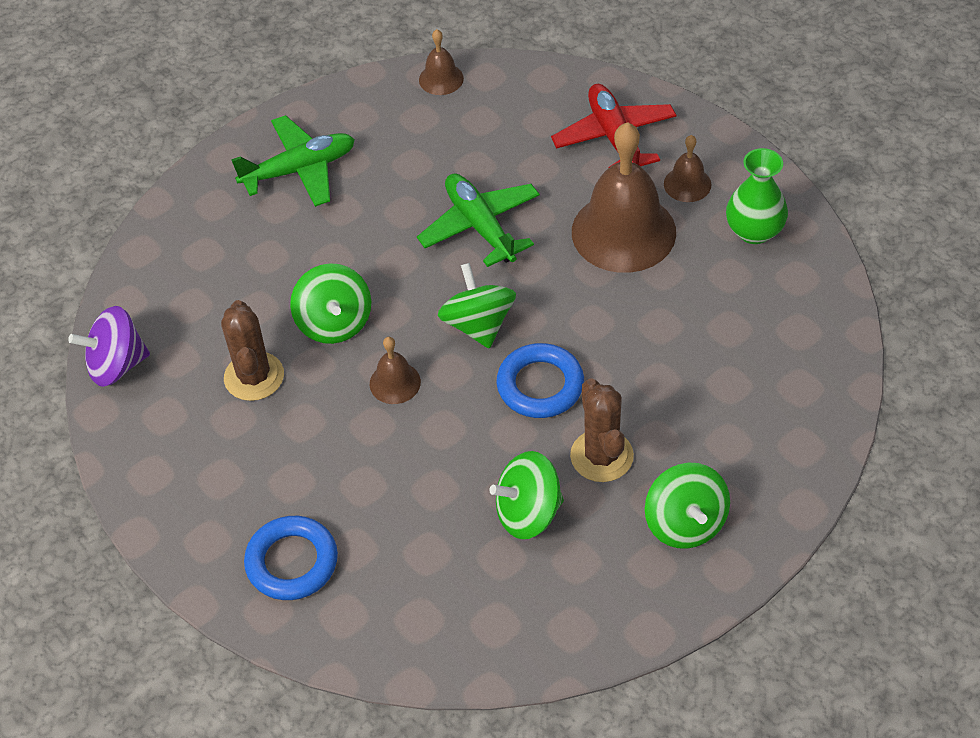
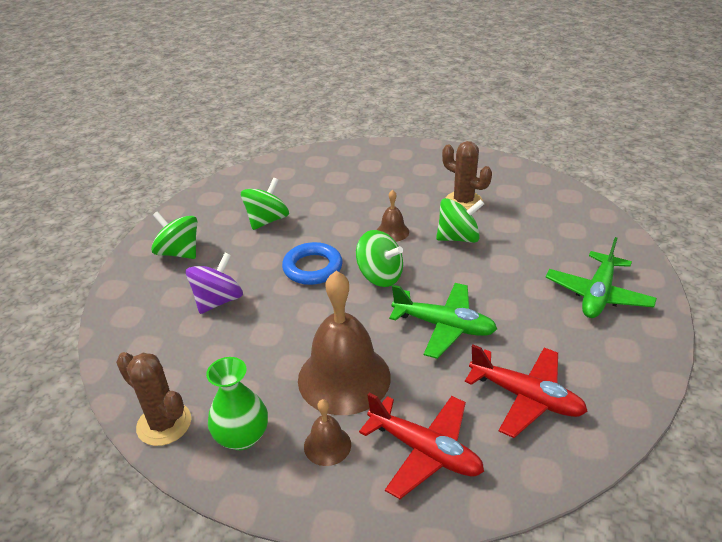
camera: 140 degrees right, 15 degrees down
purple spinning top [68,306,150,387] -> purple spinning top moved to [186,253,243,314]
blue ring [244,516,338,600] -> none
green spinning top [290,263,371,344] -> green spinning top turned 135 degrees clockwise [436,198,484,243]
brown bell [419,29,464,95] -> none
brown cactus [570,378,634,482] -> brown cactus moved to [116,352,191,446]
none -> red plane [465,344,588,438]

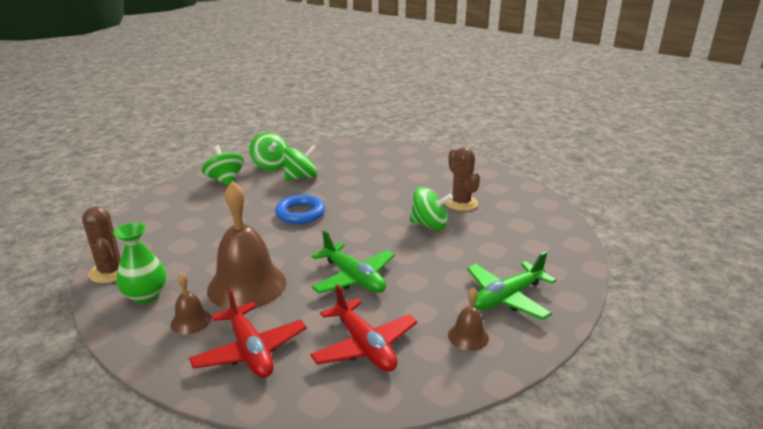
camera: 25 degrees right, 10 degrees down
purple spinning top [186,253,243,314] -> none
green spinning top [356,230,403,287] -> green spinning top moved to [249,132,288,171]
brown bell [377,190,409,242] -> brown bell moved to [448,287,489,351]

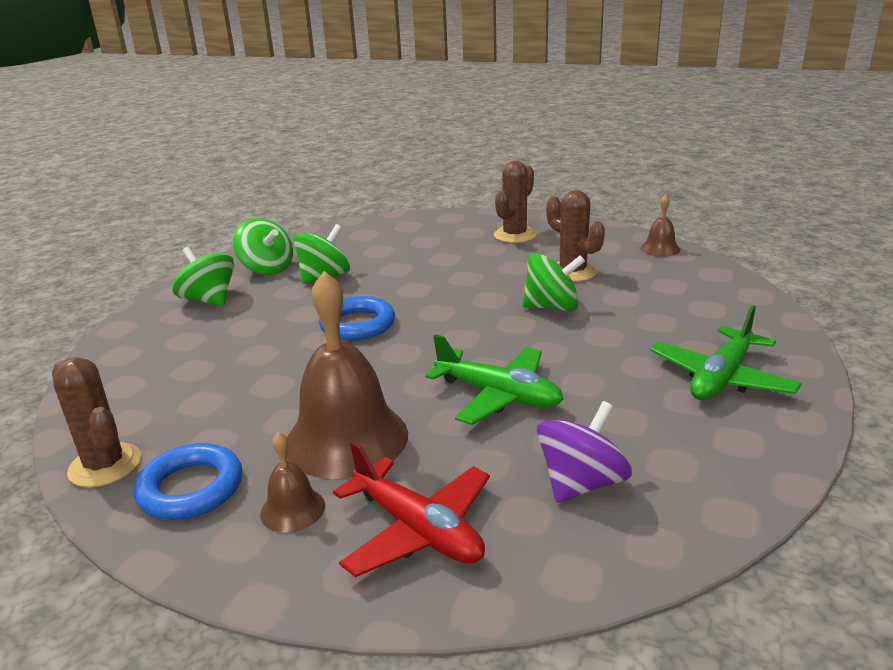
camera: 15 degrees left, 0 degrees up
green vase [113,222,166,304] -> blue ring [134,443,242,520]
red plane [310,284,417,372] -> purple spinning top [537,401,632,503]
brown bell [448,287,489,351] -> brown bell moved to [641,194,680,257]
none -> brown cactus [494,161,537,243]

